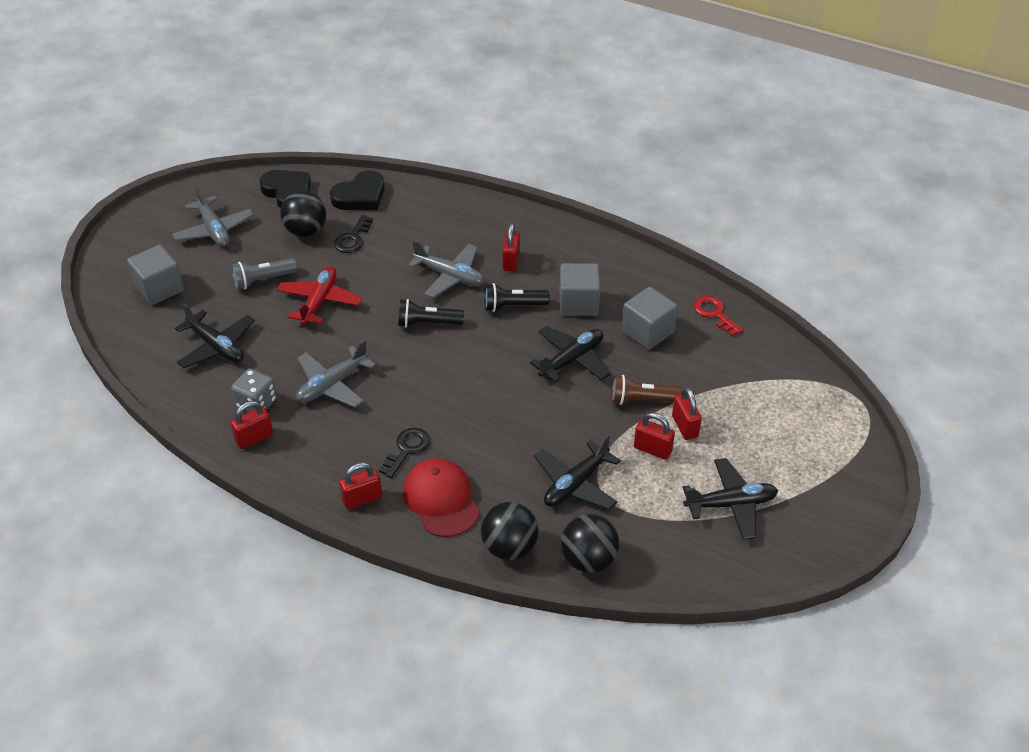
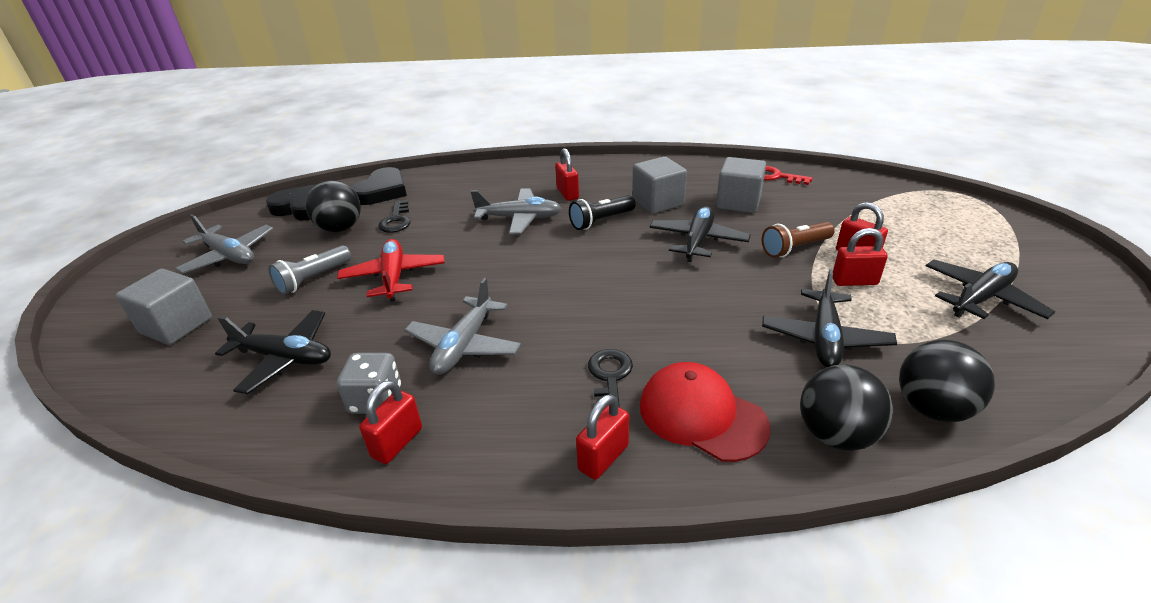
camera: 25 degrees left, 10 degrees down
black flashlight [398,299,464,328] -> none

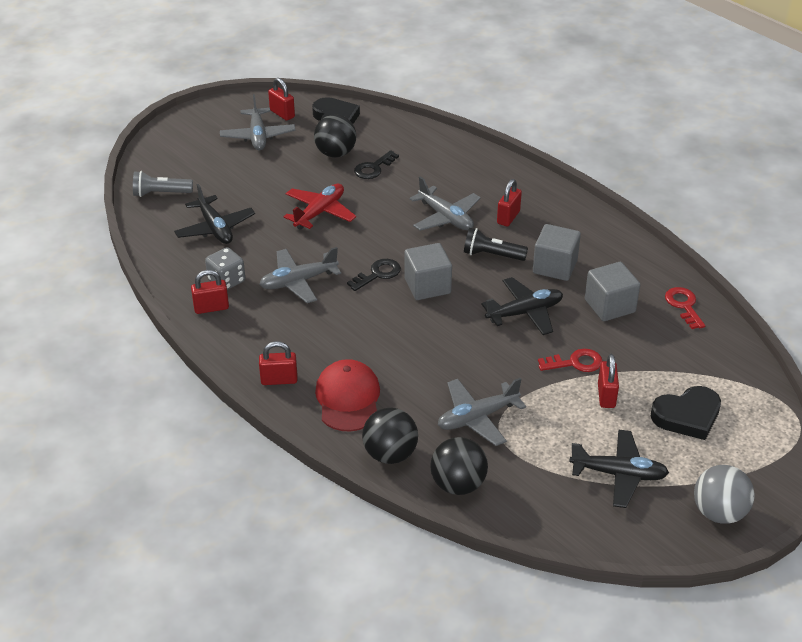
camera: 45 degrees right, 5 degrees up
grey cube [116,269,212,345] -> grey cube moved to [405,243,452,300]
grey flashlight [268,245,351,295] -> grey flashlight moved to [133,171,193,197]
black heart [351,167,407,205] -> black heart moved to [651,386,721,440]
black key [588,349,633,407] -> black key moved to [347,259,401,291]
brown flashlight [762,222,835,258] -> red key [538,349,602,372]
black plane [762,269,897,368] -> grey plane [438,378,526,446]
red padlock [833,228,888,286] -> red padlock moved to [268,78,295,121]
none -> grey ball [694,465,755,524]

